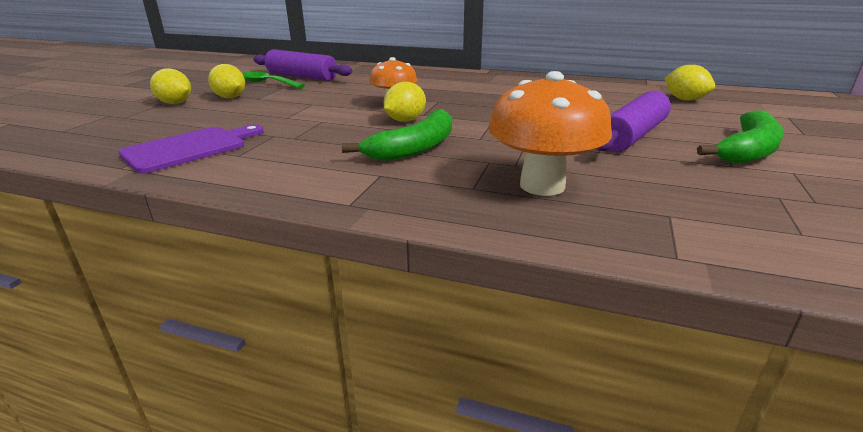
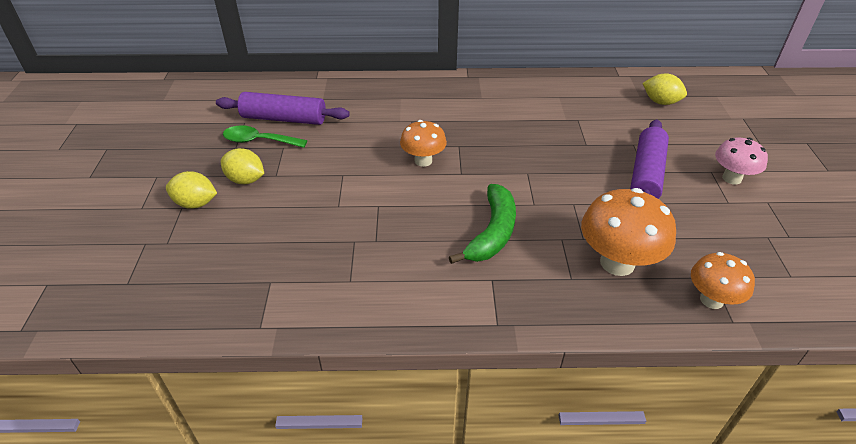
camera: 20 degrees left, 15 degrees up
purple cutting board [118,124,263,174] -> none
yellow lemon [384,82,426,122] -> none
green banana [697,110,784,164] -> pink mushroom [715,137,768,185]
none -> orange mushroom [691,252,755,309]

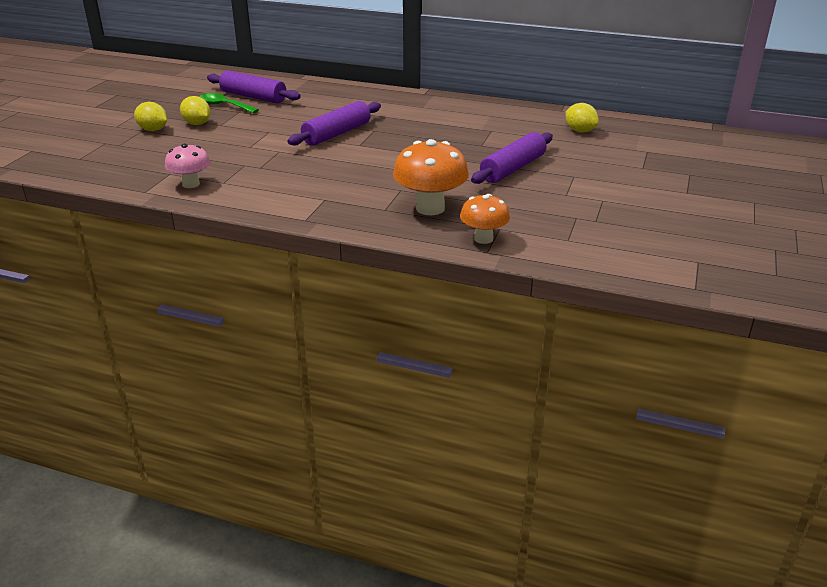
camera: 20 degrees right, 10 degrees down
orange mushroom [400,120,447,167] -> purple rolling pin [287,101,381,146]
green banana [449,184,516,264] -> none
pink mushroom [715,137,768,185] -> pink mushroom moved to [165,144,210,188]

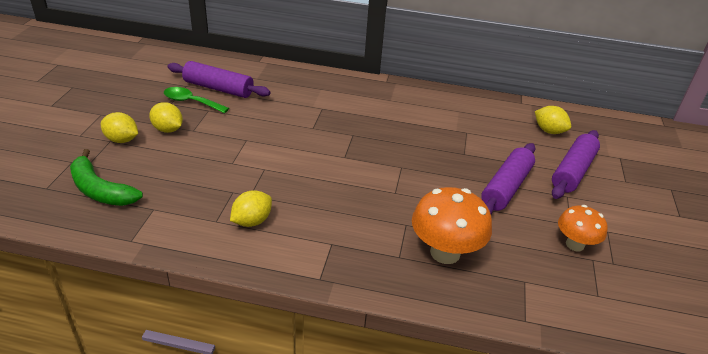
camera: 10 degrees left, 5 degrees up
pink mushroom [165,144,210,188] -> none
purple rolling pin [287,101,381,146] -> purple rolling pin moved to [552,130,600,199]
orange mushroom [460,194,510,244] -> orange mushroom moved to [558,205,608,252]
none -> green banana [70,149,143,206]
none -> yellow lemon [230,190,272,227]

